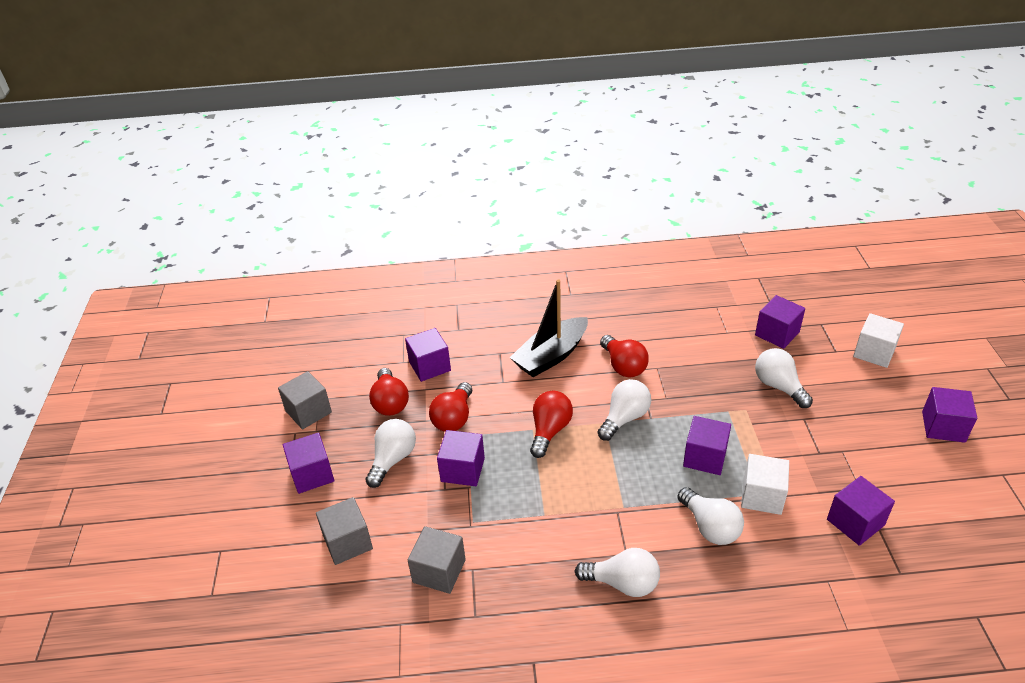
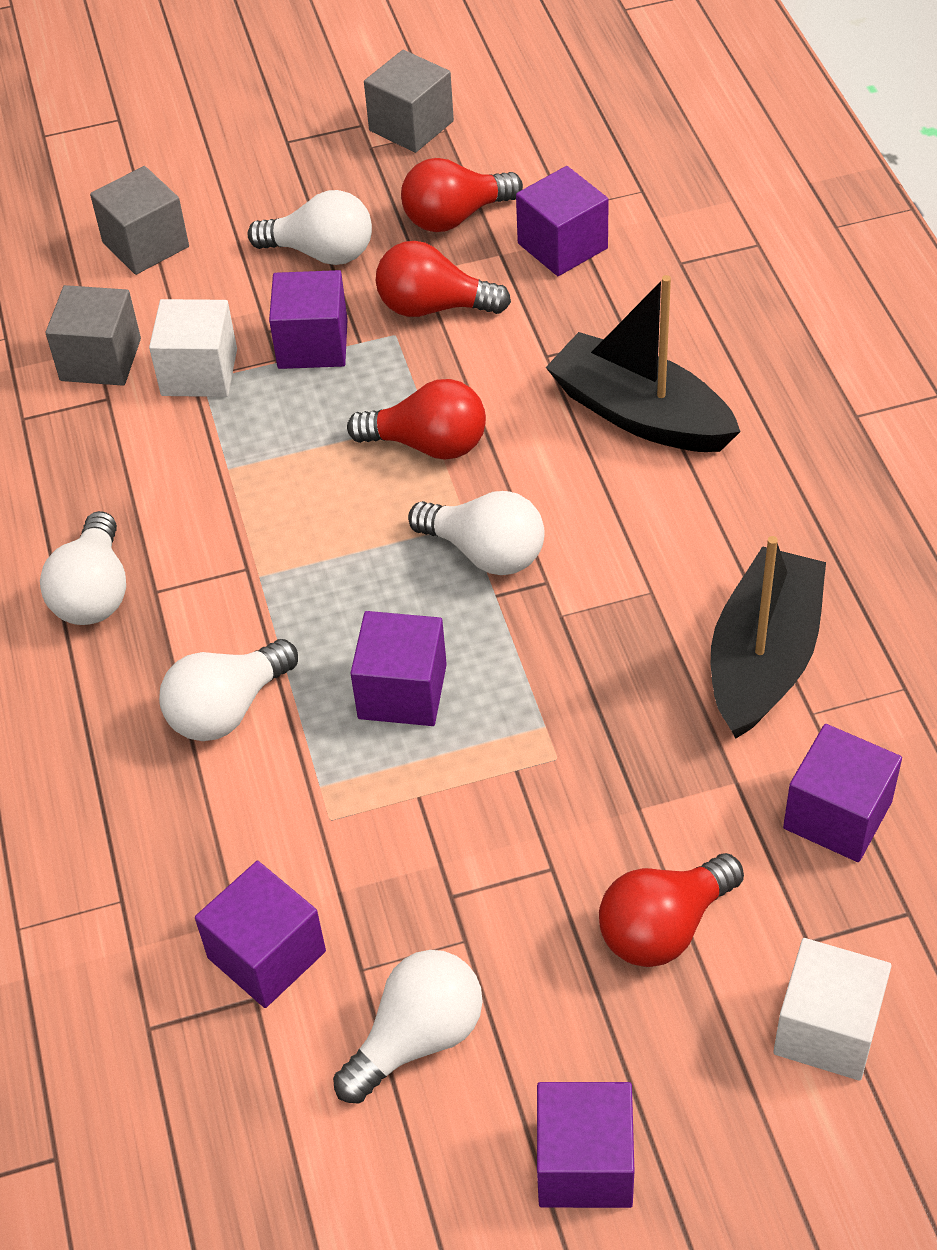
camera: 80 degrees right, 10 degrees up
purple cube [283,432,334,494] -> none
red light bulb [600,335,649,377] -> red light bulb moved to [599,853,744,967]
white cube [741,454,789,515] -> white cube moved to [149,299,237,397]
white light bulb [755,348,813,408] -> white light bulb moved to [333,950,483,1104]
none -> black boat [711,536,826,739]

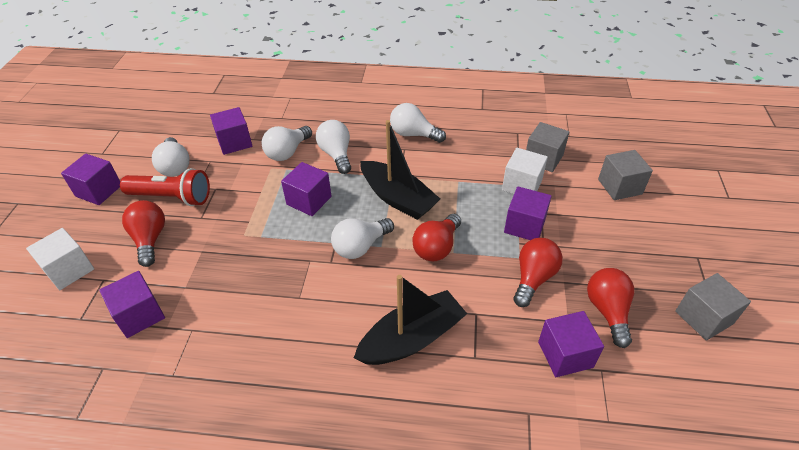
camera: 110 degrees right, 5 degrees down
white light bulb [248,190,372,265] -> white light bulb moved to [261,126,312,161]
black boat [711,536,826,739] -> black boat moved to [361,120,440,220]
none -> red flashlight [120,168,210,206]

